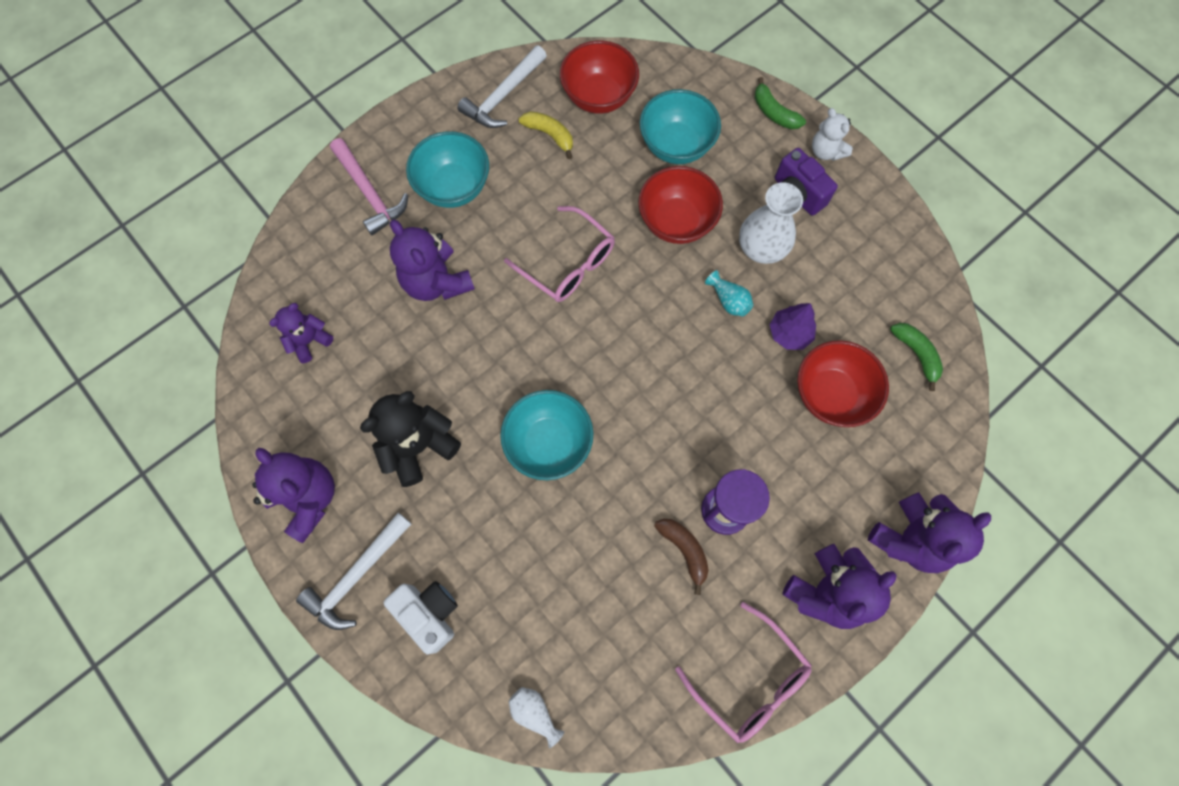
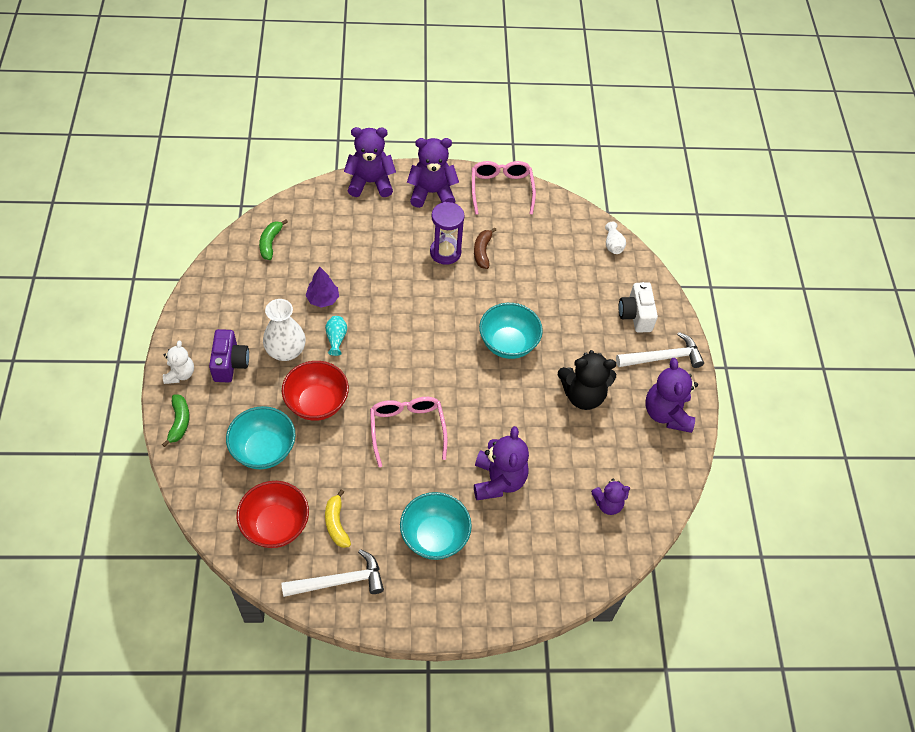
camera: 145 degrees left, 15 degrees down
pink hammer [330,138,408,235] -> none
red bowl [797,340,889,427] -> none

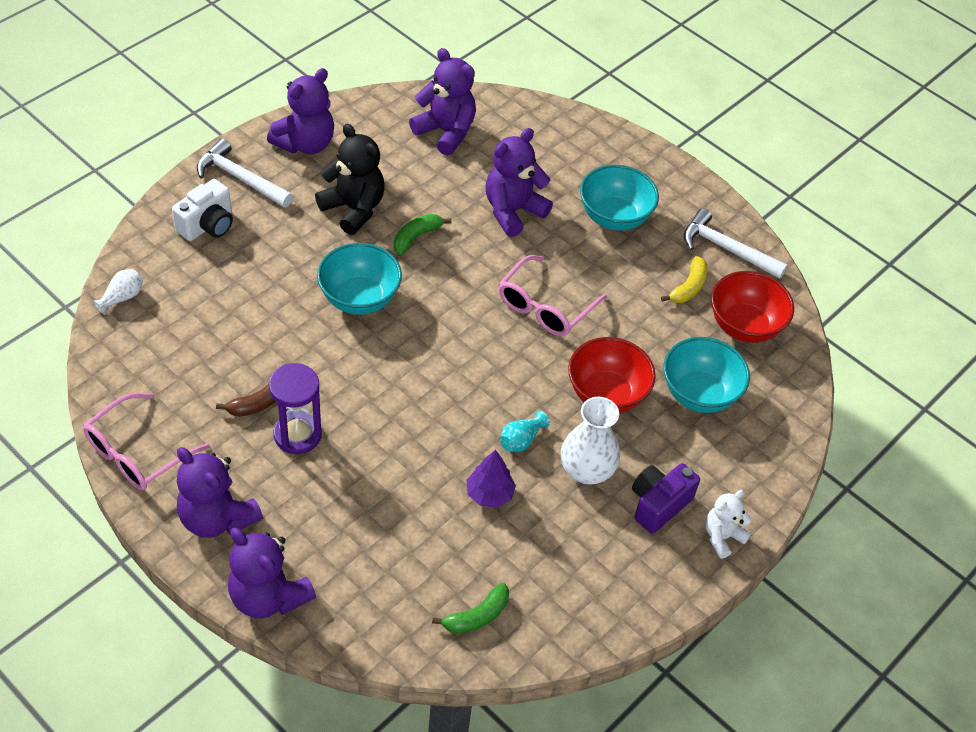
camera: 135 degrees left, 5 degrees down
green banana [162,394,189,447] -> green banana moved to [394,214,452,255]
purple teddy bear [591,479,630,515] -> purple teddy bear [409,48,476,156], size x1.66

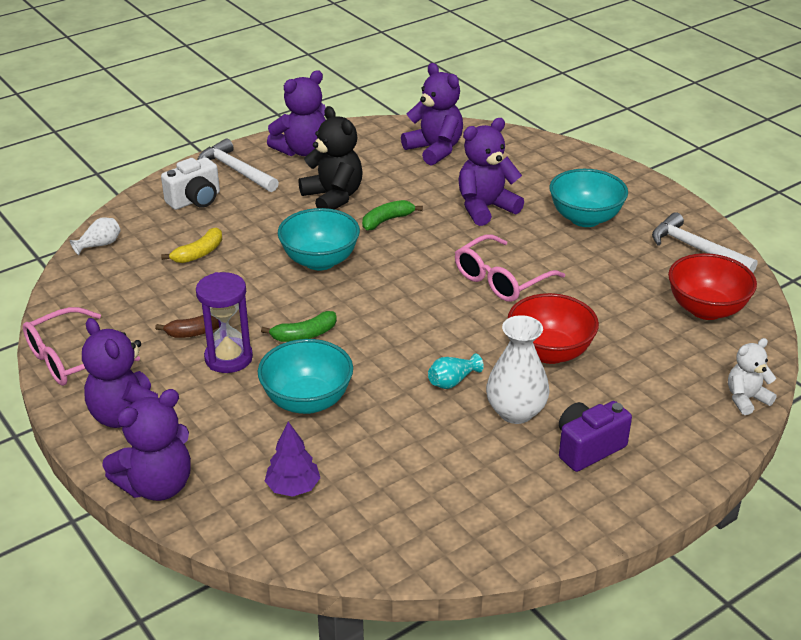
camera: 15 degrees right, 15 degrees down
purple teddy bear [228,528,316,618] -> purple teddy bear turned 90 degrees counterclockwise [102,389,191,501]
green banana [432,583,509,634] -> green banana moved to [261,311,337,342]
purple tree [466,450,516,508] -> purple tree moved to [265,422,320,497]
yellow banana [661,256,708,303] -> yellow banana moved to [161,227,222,263]
turquoise bowl [664,337,750,413] -> turquoise bowl moved to [258,339,353,414]
white teddy bear [705,490,752,559] -> white teddy bear moved to [728,338,777,415]

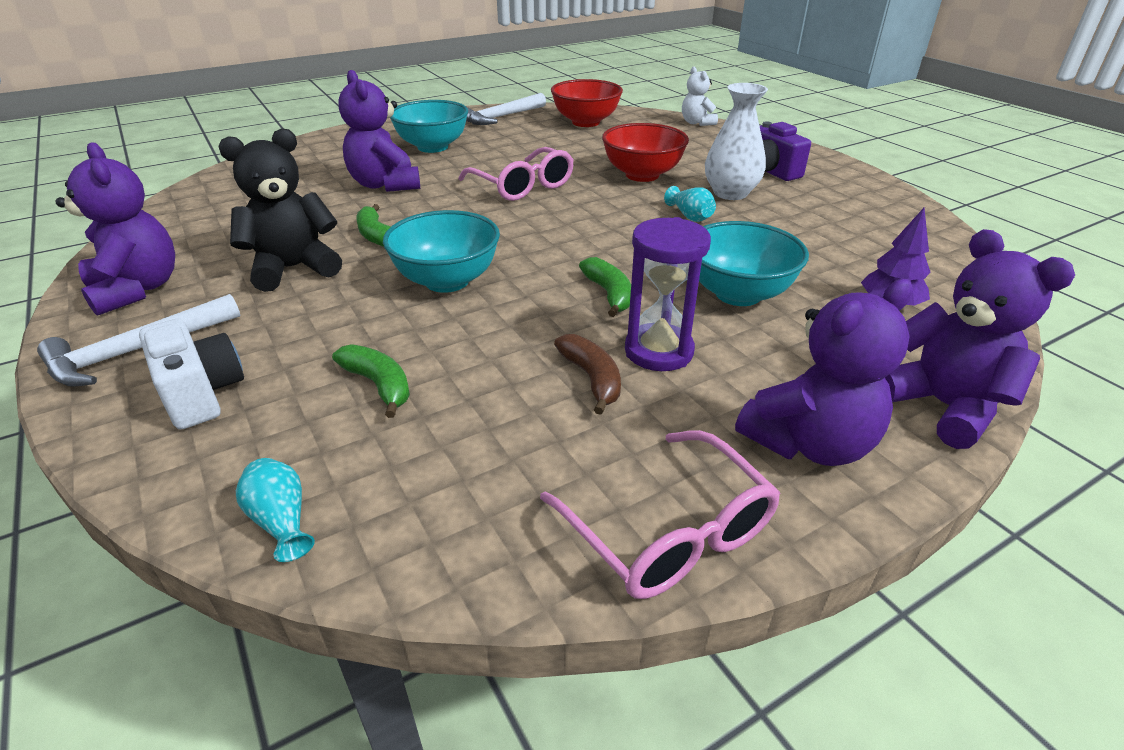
camera: 85 degrees left, 0 degrees up
white vase [70,217,121,255] -> turquoise vase [236,458,315,562]
yellow banana [161,227,222,263] -> green banana [332,344,410,418]
purple teddy bear [401,63,463,166] -> none

